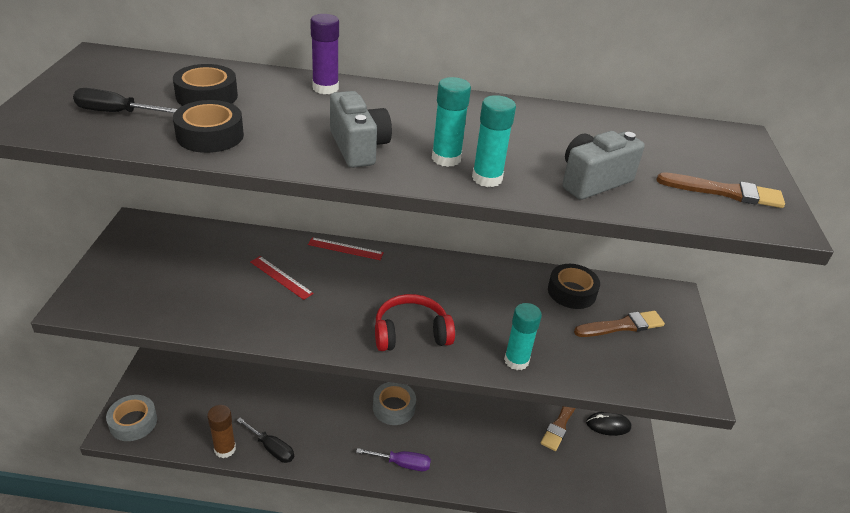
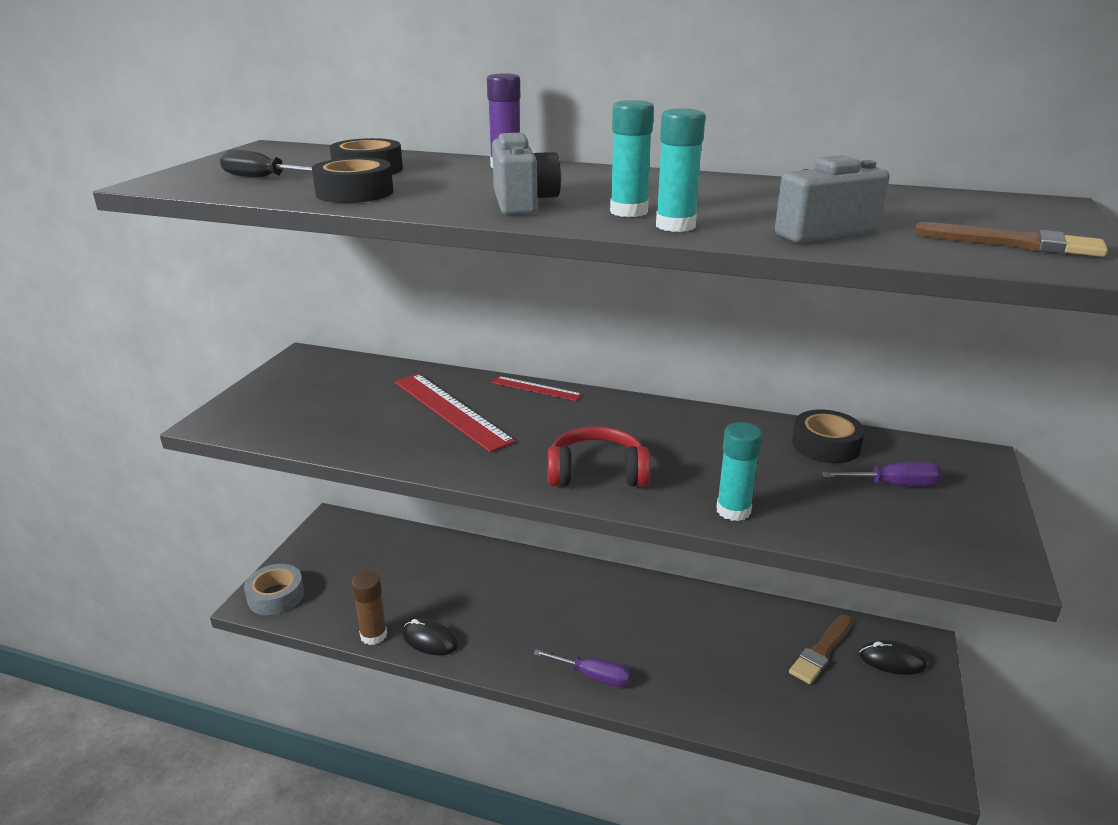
camera: 15 degrees right, 10 degrees down
black screwdriver [237,418,294,463] -> black mouse [402,619,458,655]
red ruler [250,256,314,300] -> red ruler [395,374,516,452], size x1.83
grey tape [373,382,416,425] -> none
brown brush [574,311,665,337] -> purple screwdriver [822,462,942,486]

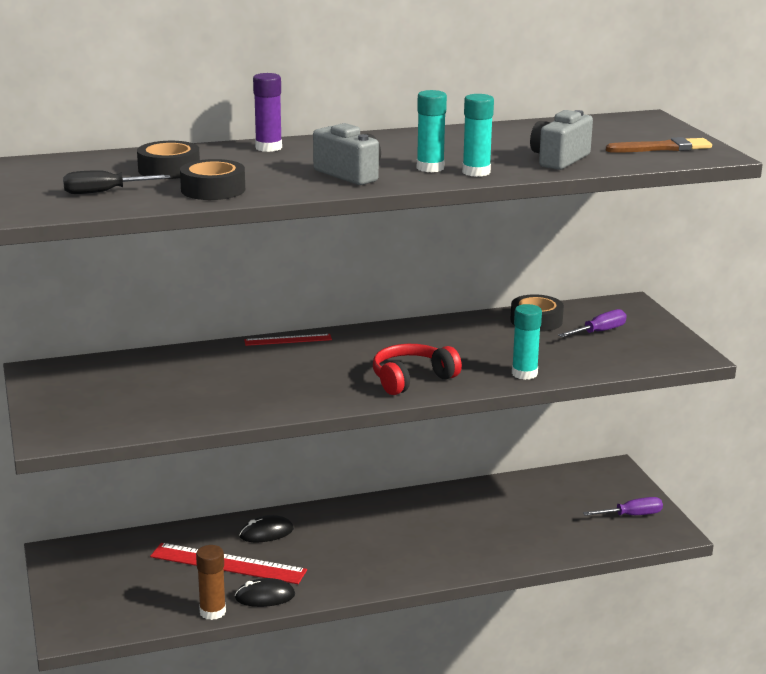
camera: 35 degrees left, 5 degrees down
grey tape [244,564,304,615] -> none
red ruler [395,374,516,452] -> red ruler moved to [150,543,307,584]
purple screwdriver [533,649,630,687] -> purple screwdriver moved to [583,497,663,516]
brown brush [789,615,852,684] -> none
black mouse [859,640,927,675] -> black mouse moved to [239,515,294,542]

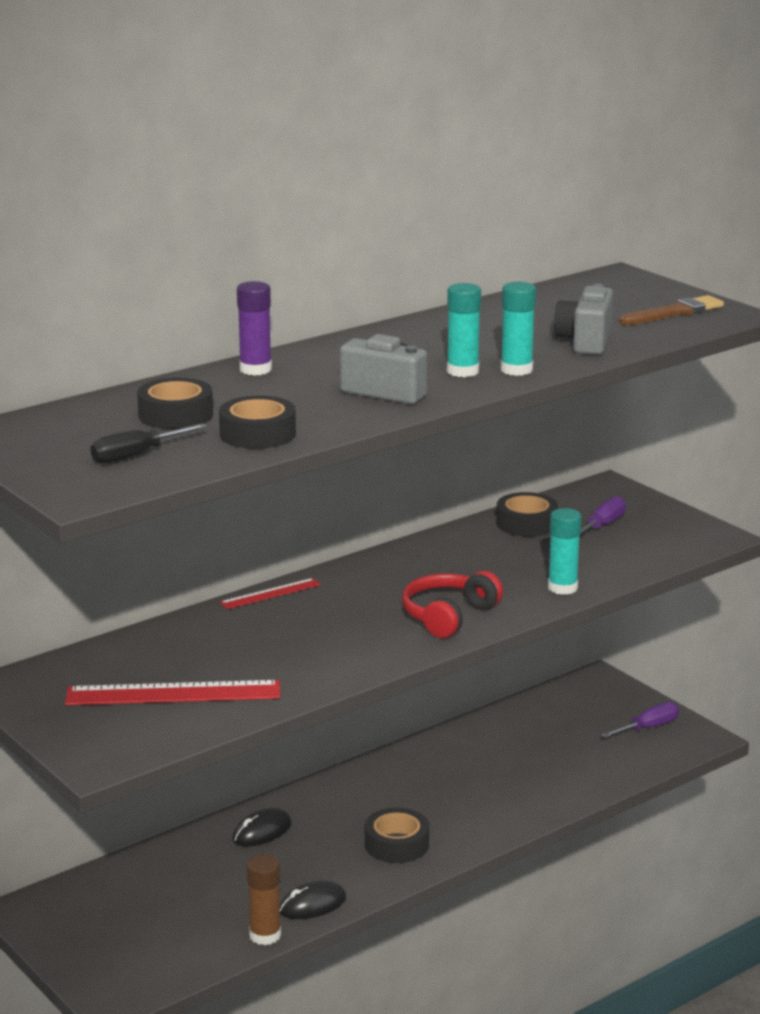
camera: 20 degrees left, 0 degrees up
red ruler [150,543,307,584] -> red ruler moved to [65,680,280,705]
none -> black tape [365,808,429,863]

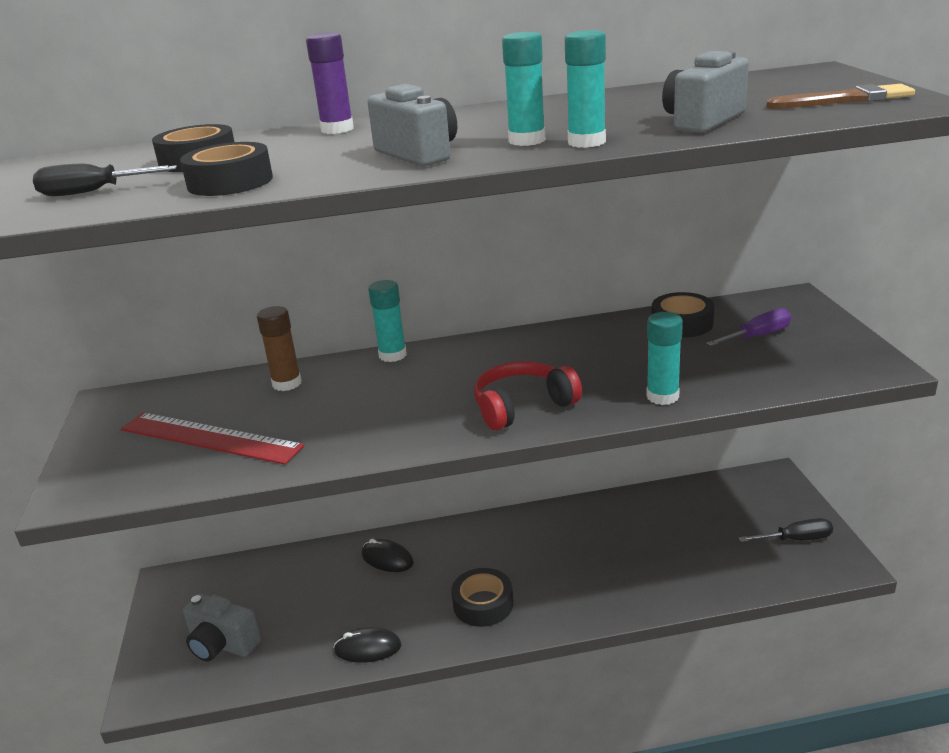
camera: 30 degrees right, 5 degrees up
red ruler [220,578,321,609] -> turquoise glue stick [368,280,407,362]
black mouse [233,808,291,847] -> black mouse turned 45 degrees clockwise [362,539,414,572]
brown glue stick [247,854,281,945] -> brown glue stick moved to [257,306,302,391]
purple screwdriver [601,702,679,738] -> black screwdriver [739,518,833,542]
none -> grey camera [183,593,261,662]

